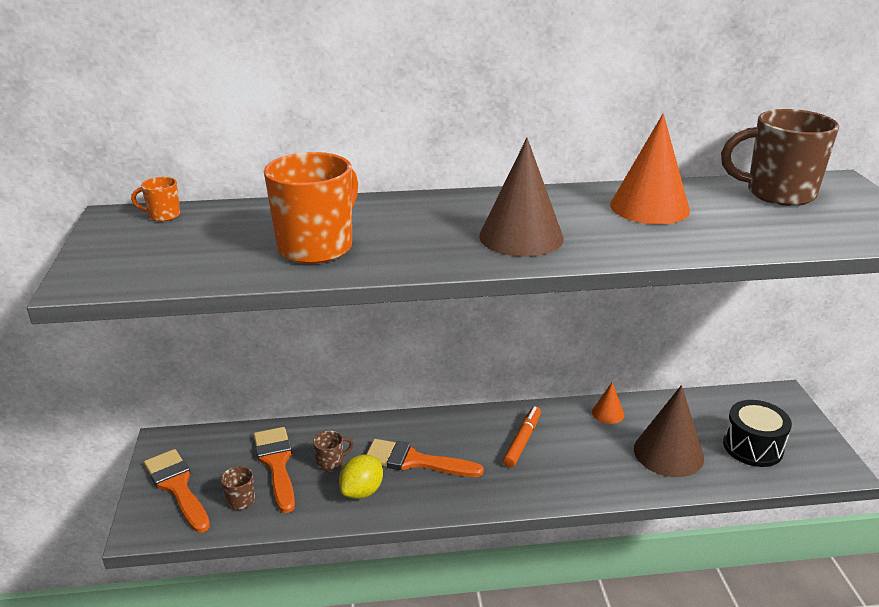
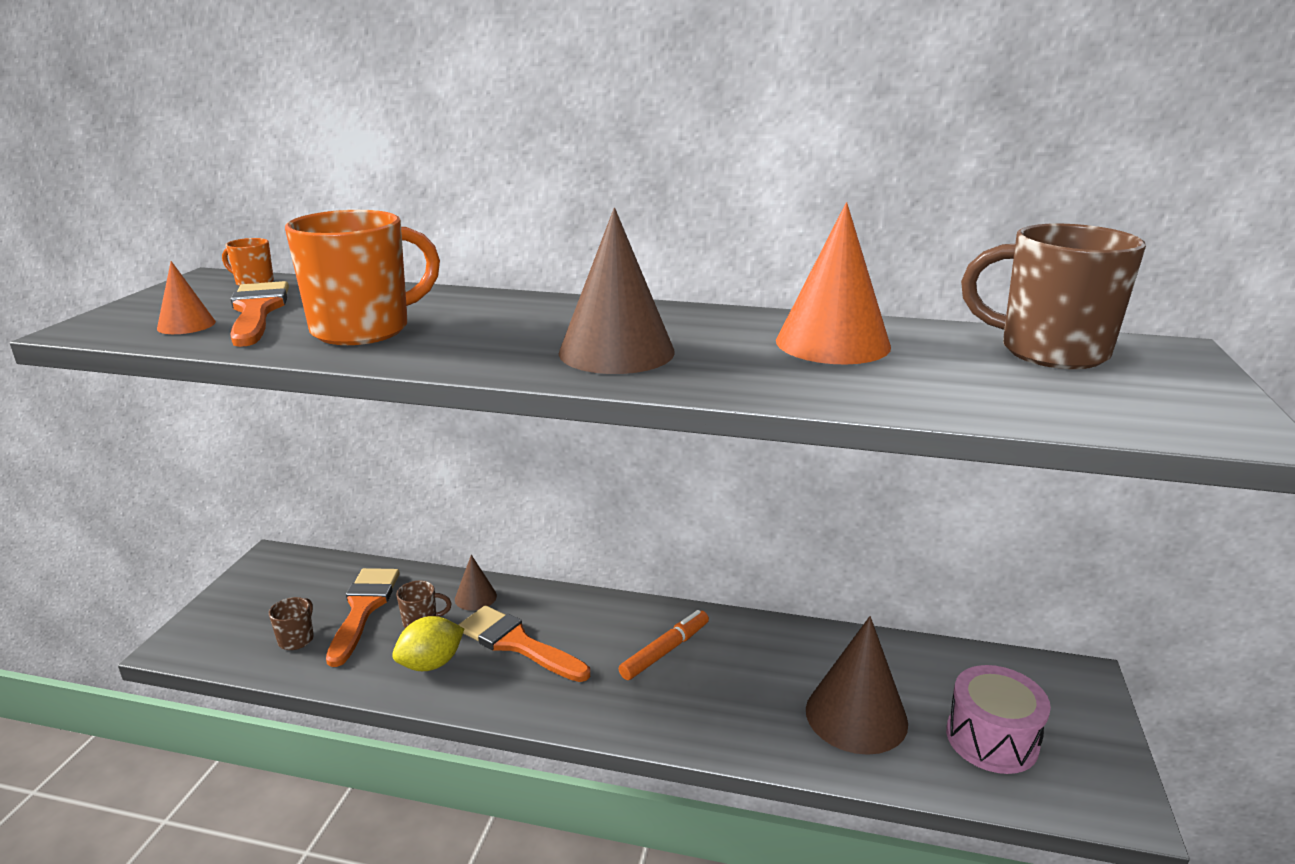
camera: 20 degrees right, 5 degrees down
orange brush [144,449,210,533] -> orange brush moved to [230,281,289,347]
orange cone [592,382,624,424] -> orange cone moved to [157,261,216,334]
black drum [723,400,792,467] -> pink drum [946,665,1051,774]
none -> brown cone [455,555,497,611]

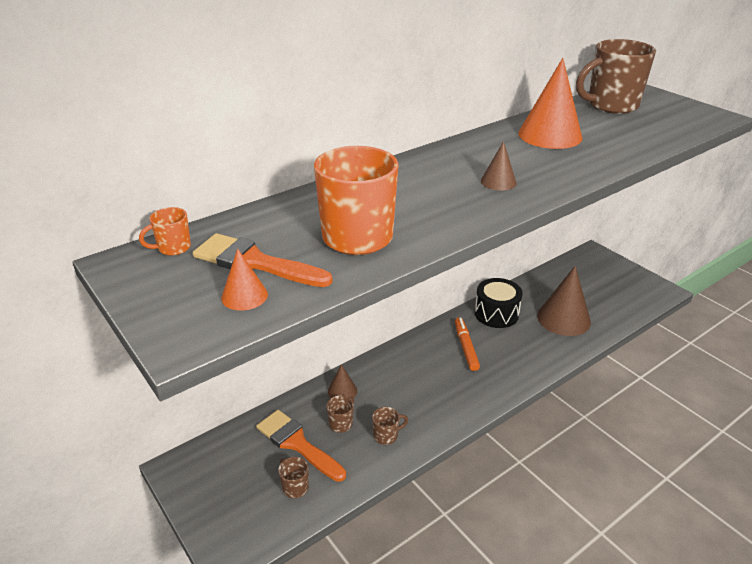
camera: 50 degrees left, 10 degrees up
yellow lemon [392,616,464,671] -> brown mug [372,407,408,445]
orange brush [458,605,590,682] -> none
brown cone [558,208,675,374] -> brown cone [481,141,517,190], size x0.50
pink drum [946,665,1051,774] -> none
none -> black drum [475,278,523,328]

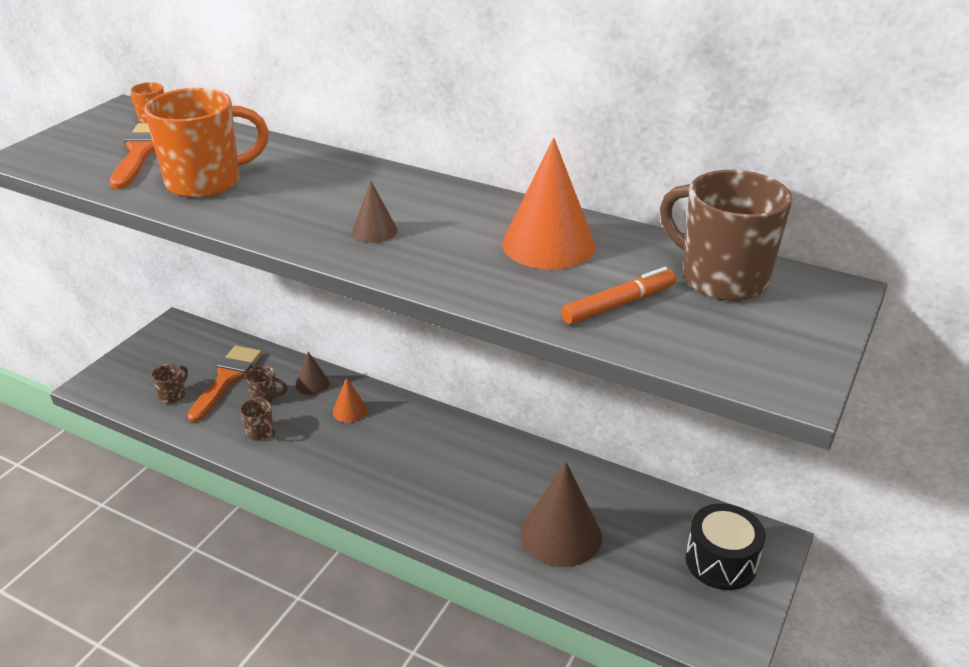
camera: 65 degrees right, 0 degrees up
orange cone [221,248,268,311] -> orange cone moved to [333,377,368,423]
orange marker [455,317,480,371] -> orange marker moved to [561,267,676,324]
black drum [475,278,523,328] -> black drum moved to [686,503,765,590]

